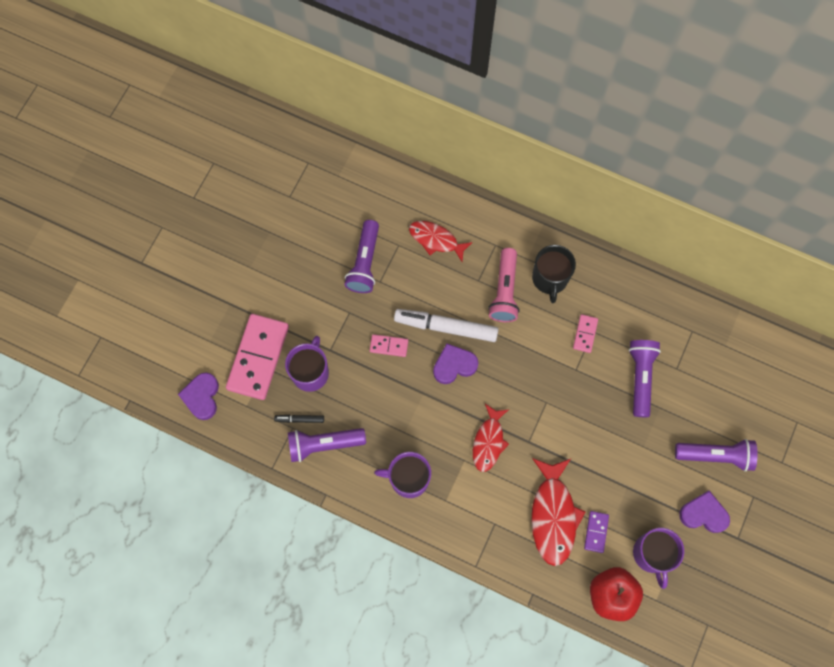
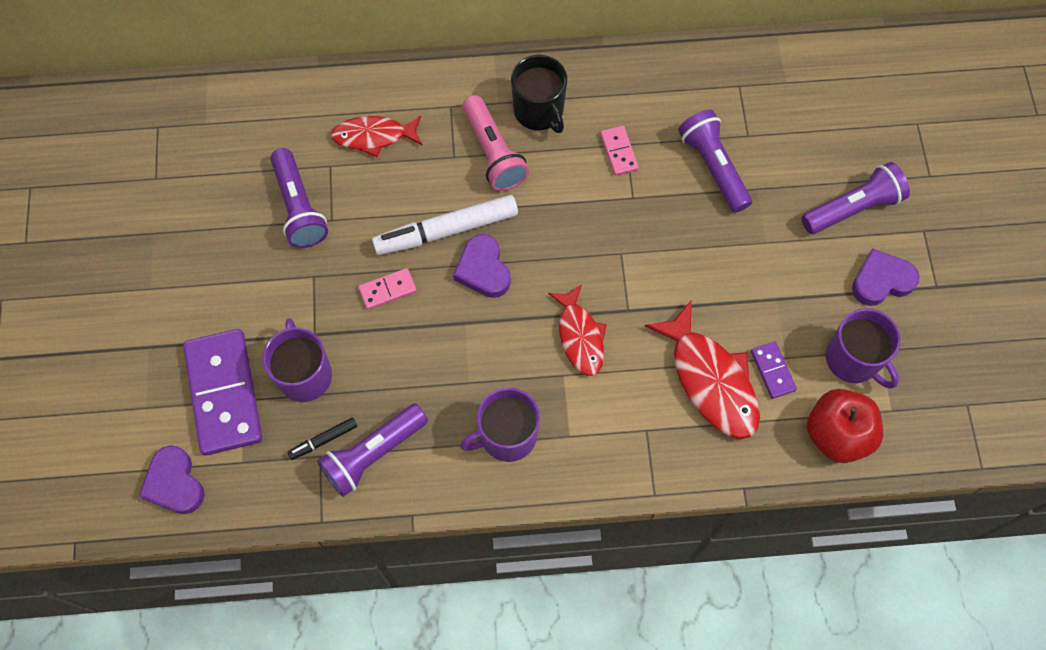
camera: 30 degrees left, 5 degrees down
pink domino [226,314,289,400] -> purple domino [183,329,263,455]
purple heart [433,343,478,384] -> purple heart turned 60 degrees counterclockwise [453,234,511,298]

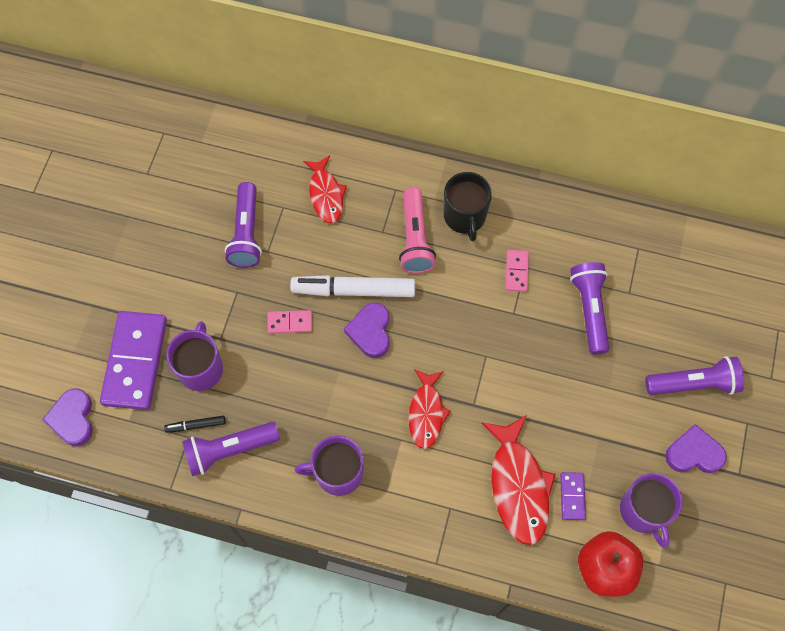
camera: 20 degrees right, 0 degrees up
red fish [331,116,422,157] -> red fish turned 120 degrees counterclockwise [303,155,347,223]

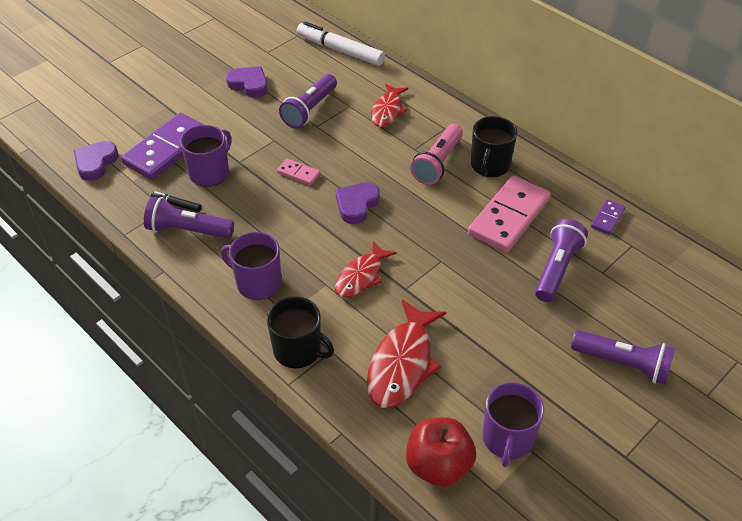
camera: 30 degrees right, 20 degrees down
white marker [290,275,415,297] -> white marker moved to [297,22,385,66]
pink domino [505,250,529,292] -> pink domino [468,176,551,253], size x2.19
purple domino [560,472,586,520] -> purple domino moved to [591,199,625,235]
purple heart [665,424,727,473] -> purple heart moved to [226,66,268,98]
none -> black mug [267,297,334,369]

